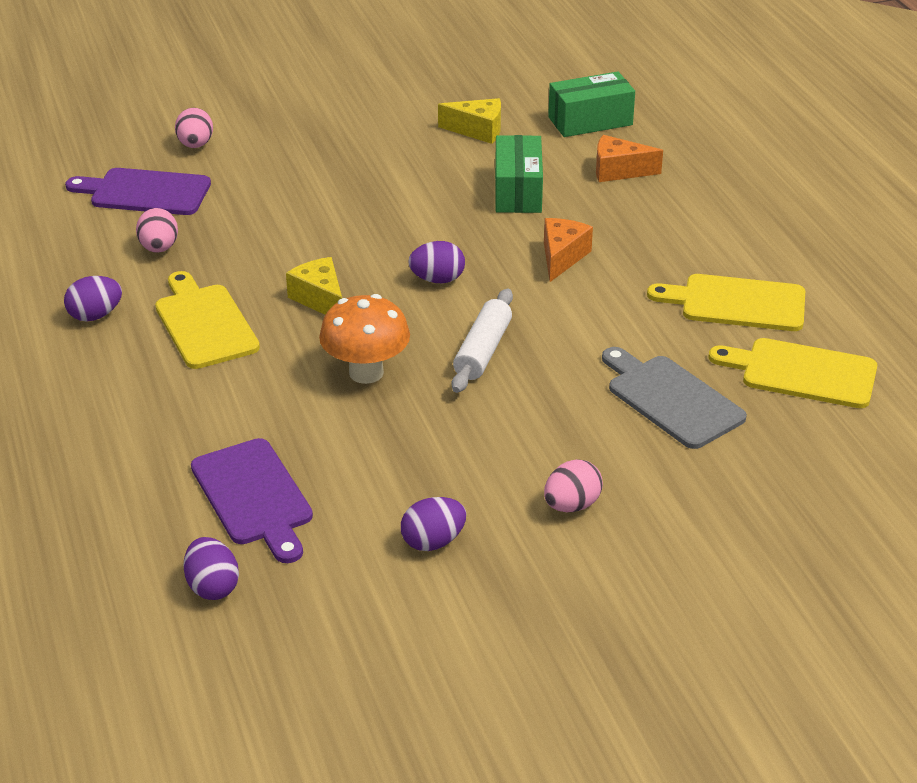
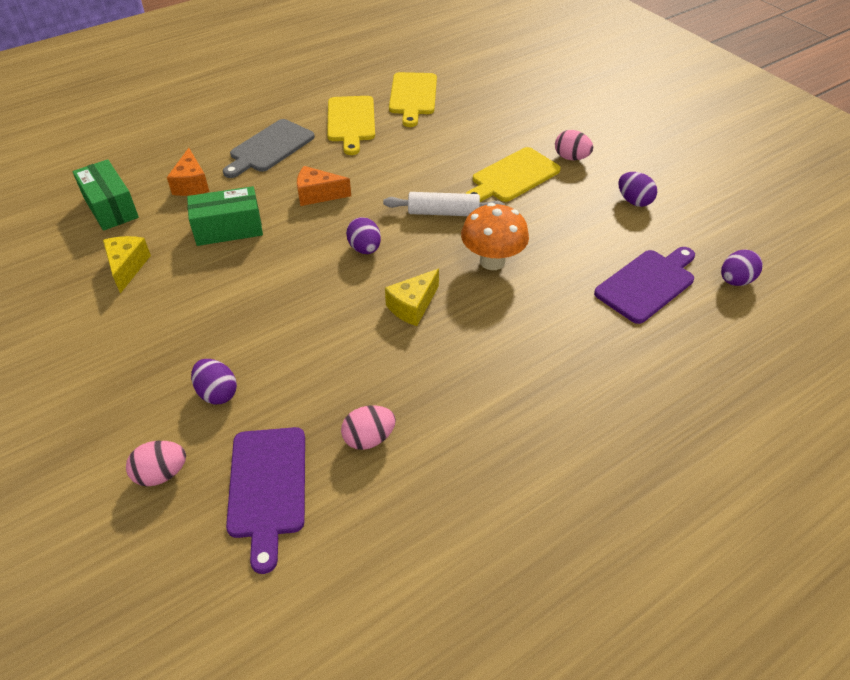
camera: 105 degrees left, 10 degrees up
purple egg [64,276,122,322] -> purple egg moved to [191,359,237,405]
yellow cutting board [155,271,260,369] -> yellow cutting board moved to [465,147,561,202]
grey cutting board [602,347,747,449] -> grey cutting board moved to [223,119,315,178]

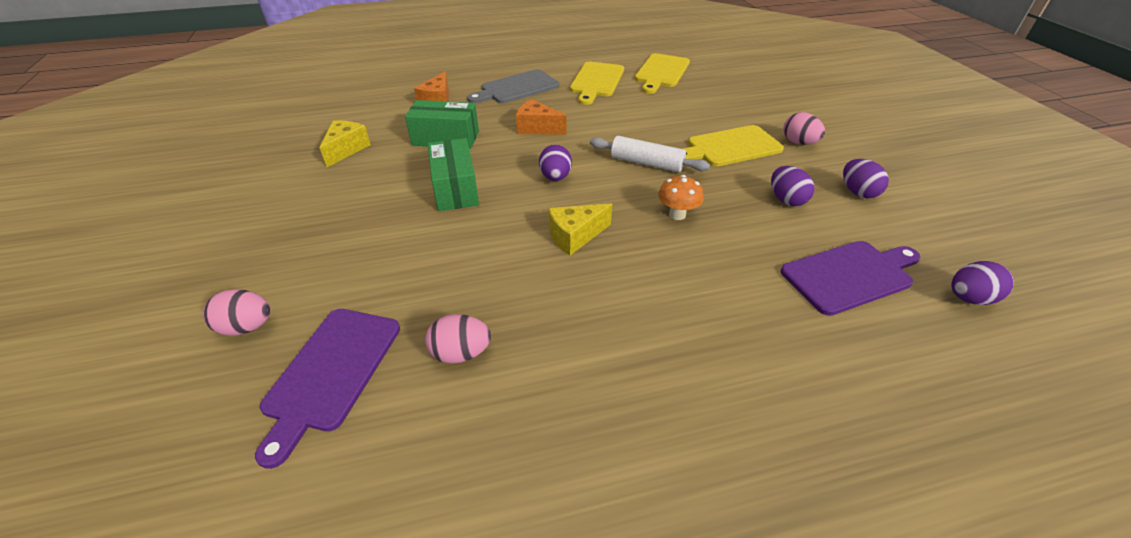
camera: 20 degrees right, 5 degrees down
green box [72,159,139,231] -> green box moved to [428,138,479,211]
purple egg [191,359,237,405] -> purple egg moved to [771,166,815,206]
orange mushroom [461,203,529,270] -> orange mushroom [658,175,704,220], size x0.62

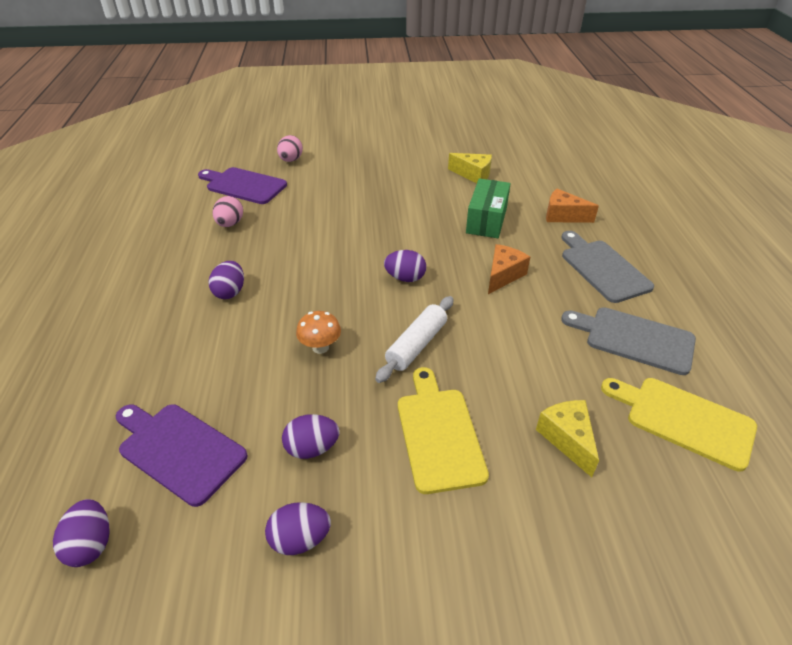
camera: 100 degrees right, 0 degrees up
green box [428,138,479,211] -> none
yellow cheese [549,203,612,255] -> yellow cheese moved to [536,400,599,477]
yellow cutting board [570,62,624,105] -> grey cutting board [561,307,696,375]
purple cutting board [781,241,920,316] -> purple cutting board turned 135 degrees clockwise [116,404,248,507]
pink egg [783,112,825,145] -> none
none -> purple egg [209,261,244,299]

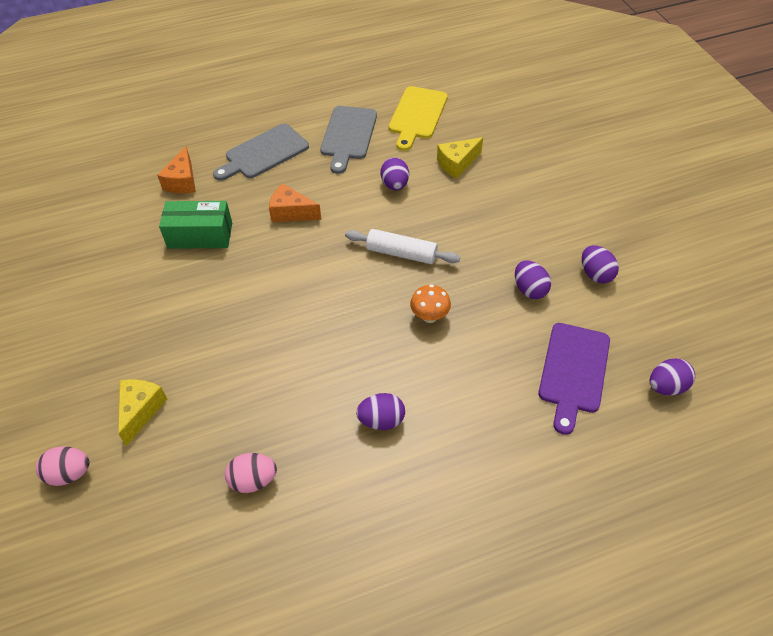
camera: 105 degrees left, 10 degrees up
purple cutting board [198,167,287,204] -> none
purple egg [384,250,426,282] -> purple egg moved to [380,157,409,190]
yellow cutting board [398,367,489,494] -> none
yellow cheese [448,153,492,183] -> yellow cheese moved to [118,380,167,446]

